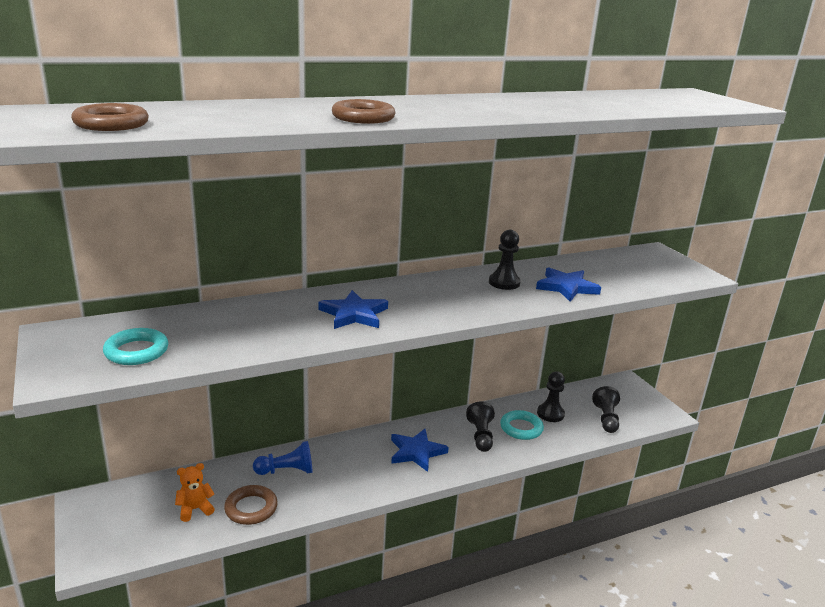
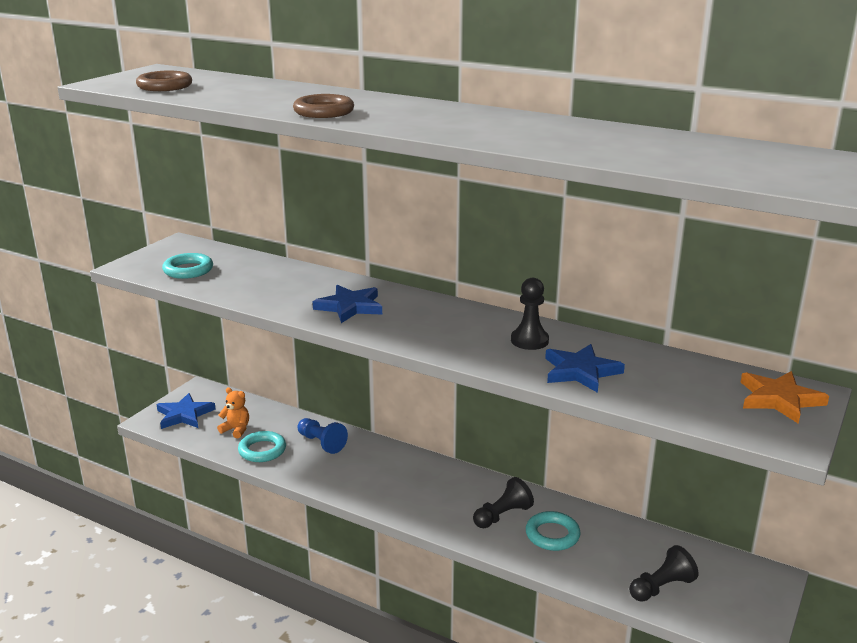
camera: 55 degrees right, 0 degrees up
brown ring [224,485,278,525] -> turquoise ring [238,431,286,462]
blue star [391,429,449,472] -> blue star moved to [156,393,216,429]
black pawn [537,371,565,422] -> none
none -> orange star [741,371,829,424]

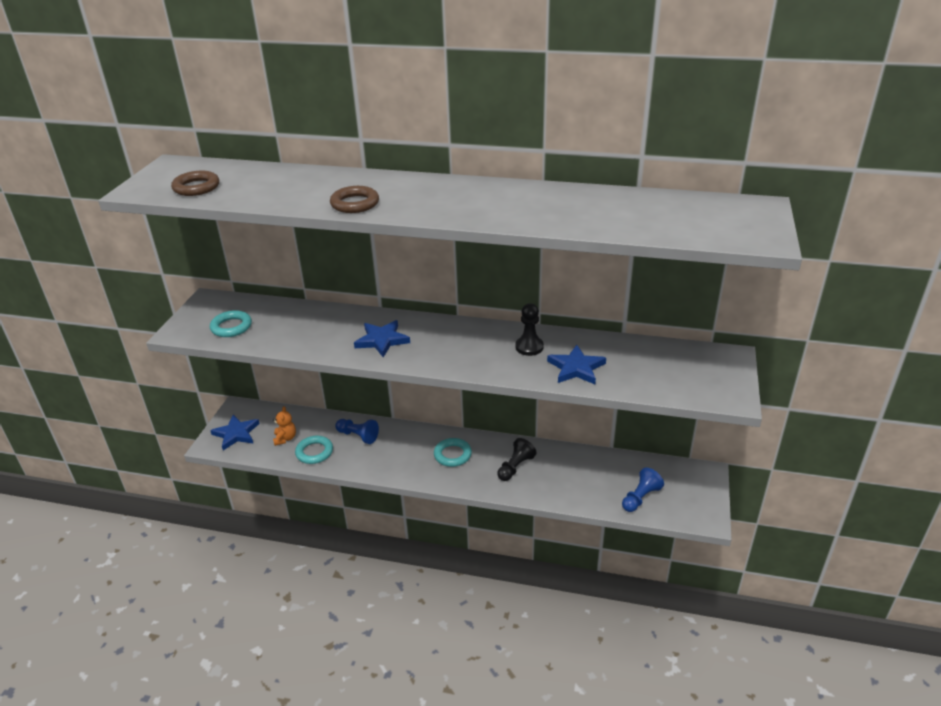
camera: 15 degrees left, 10 degrees up
orange teddy bear [217,387,249,439] -> orange teddy bear turned 75 degrees clockwise [273,406,296,446]
turquoise ring [526,511,581,551] -> turquoise ring moved to [434,438,472,467]
black pawn [629,545,699,602] -> blue pawn [622,467,664,512]
orange star [741,371,829,424] -> none

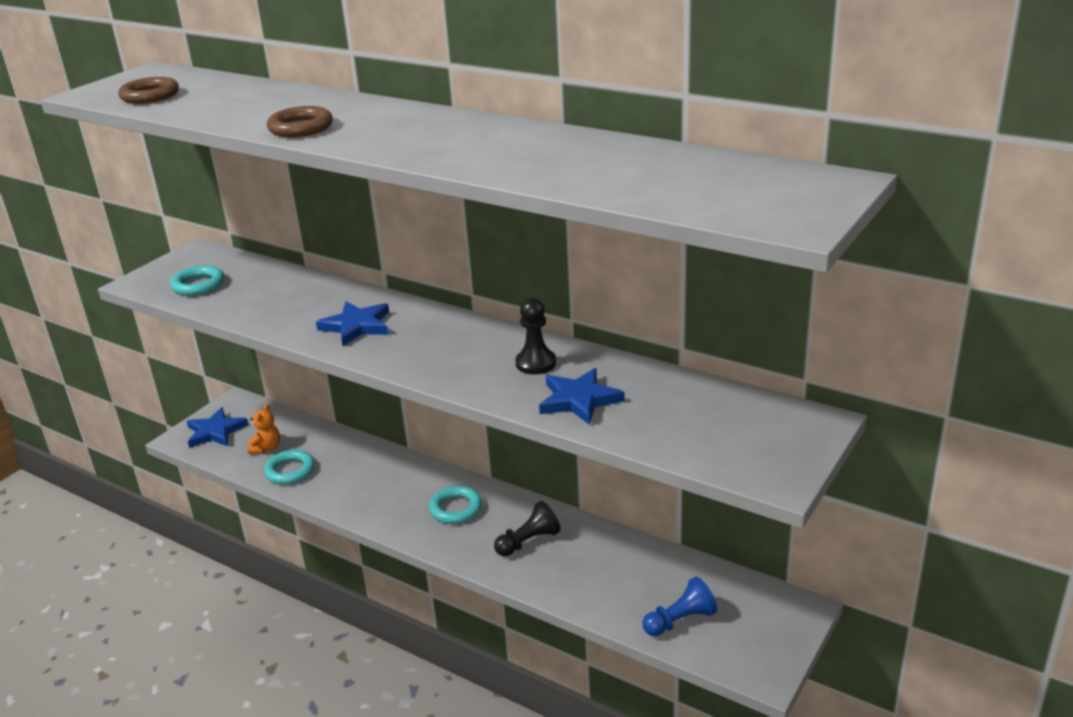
camera: 20 degrees right, 5 degrees down
blue pawn [335,419,379,444] -> none

